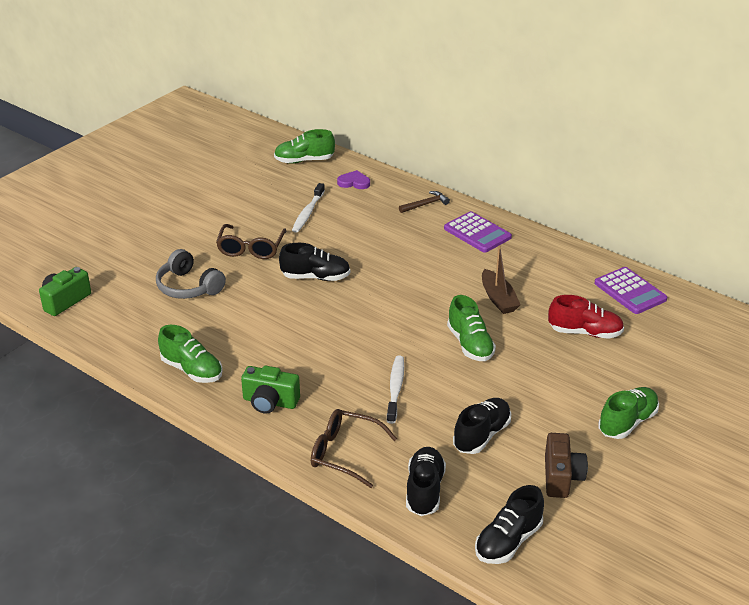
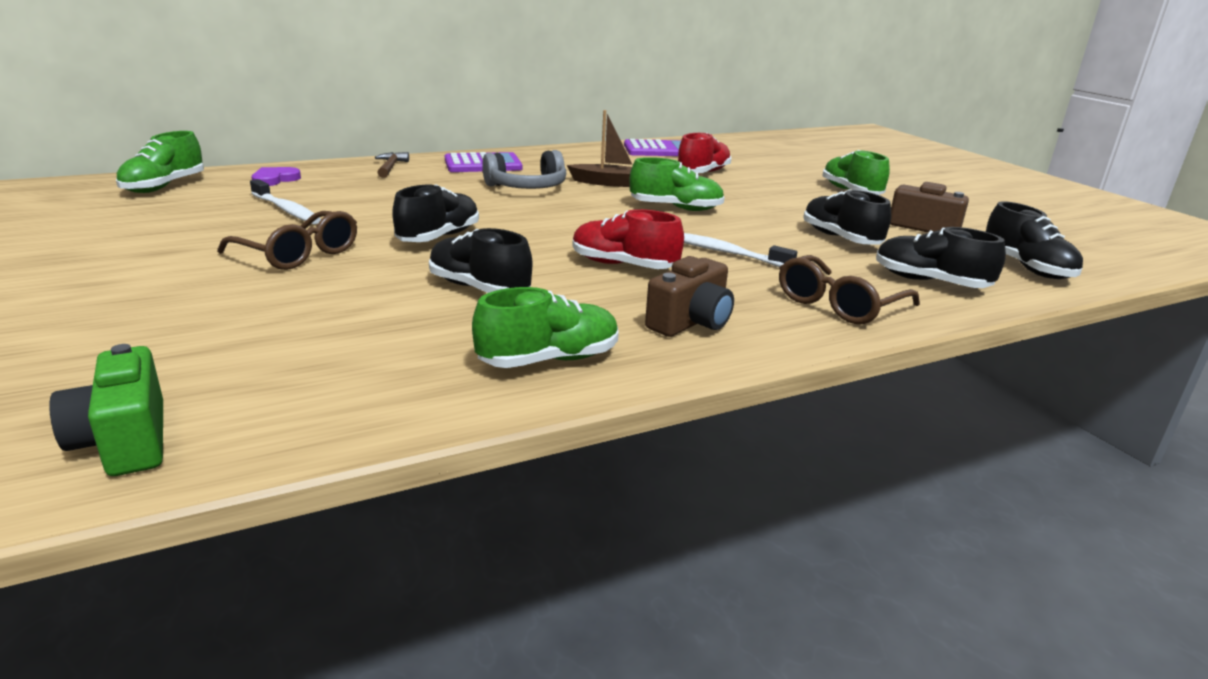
camera: 65 degrees left, 10 degrees down
grey headphones [156,249,226,299] -> grey headphones moved to [482,150,566,189]
green camera [241,366,300,414] -> brown camera [645,256,734,337]
none -> black shoe [429,228,532,293]
none -> red shoe [573,209,684,269]

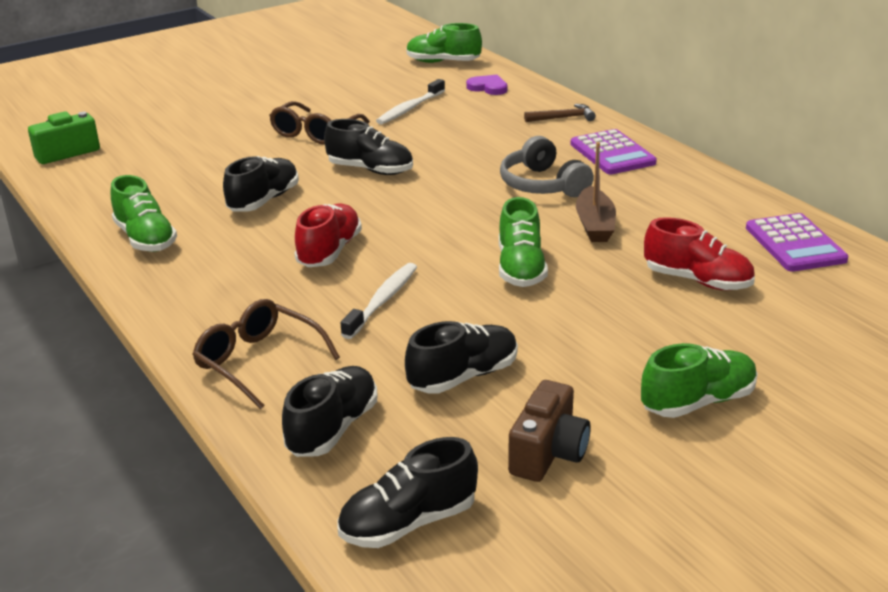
camera: 85 degrees right, 5 degrees up
brown camera [645,256,734,337] -> none

